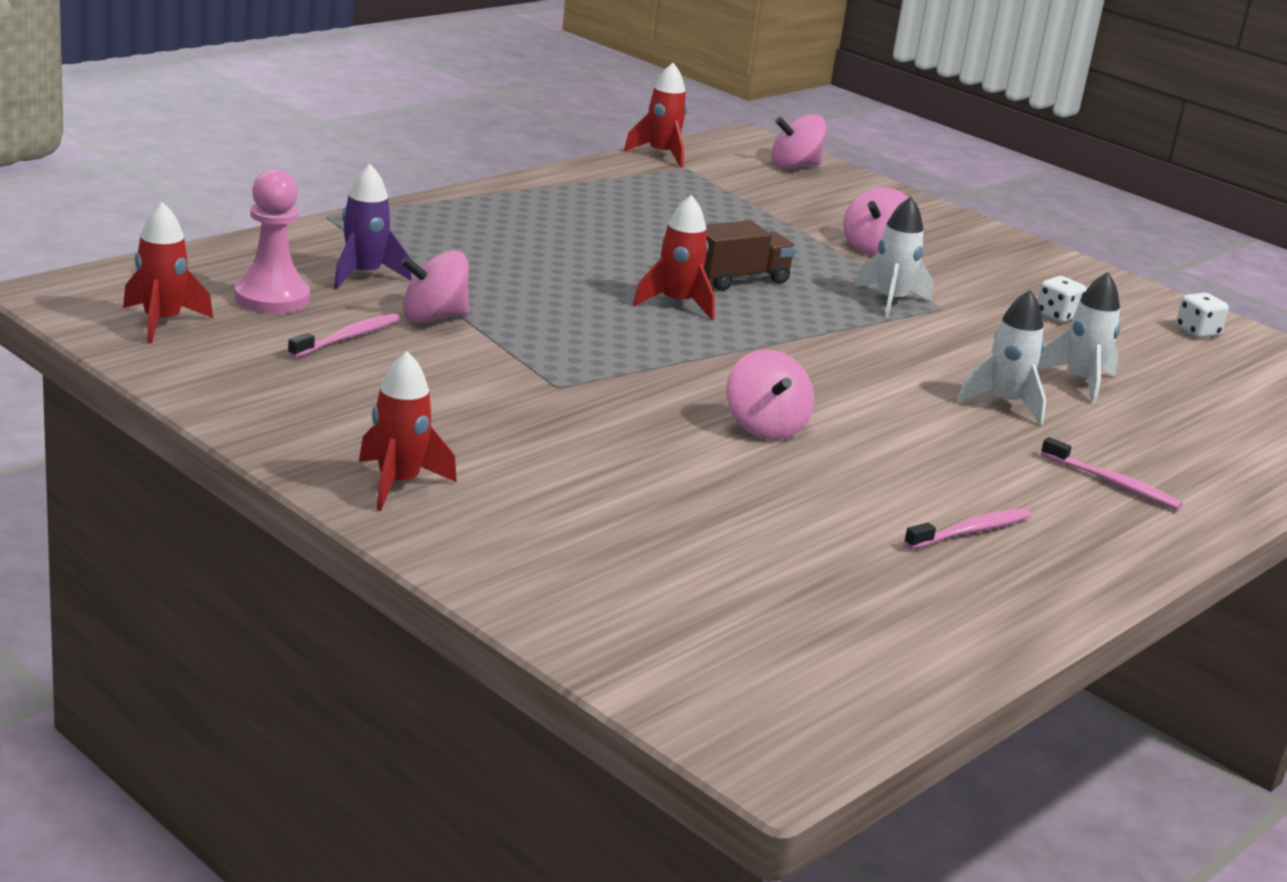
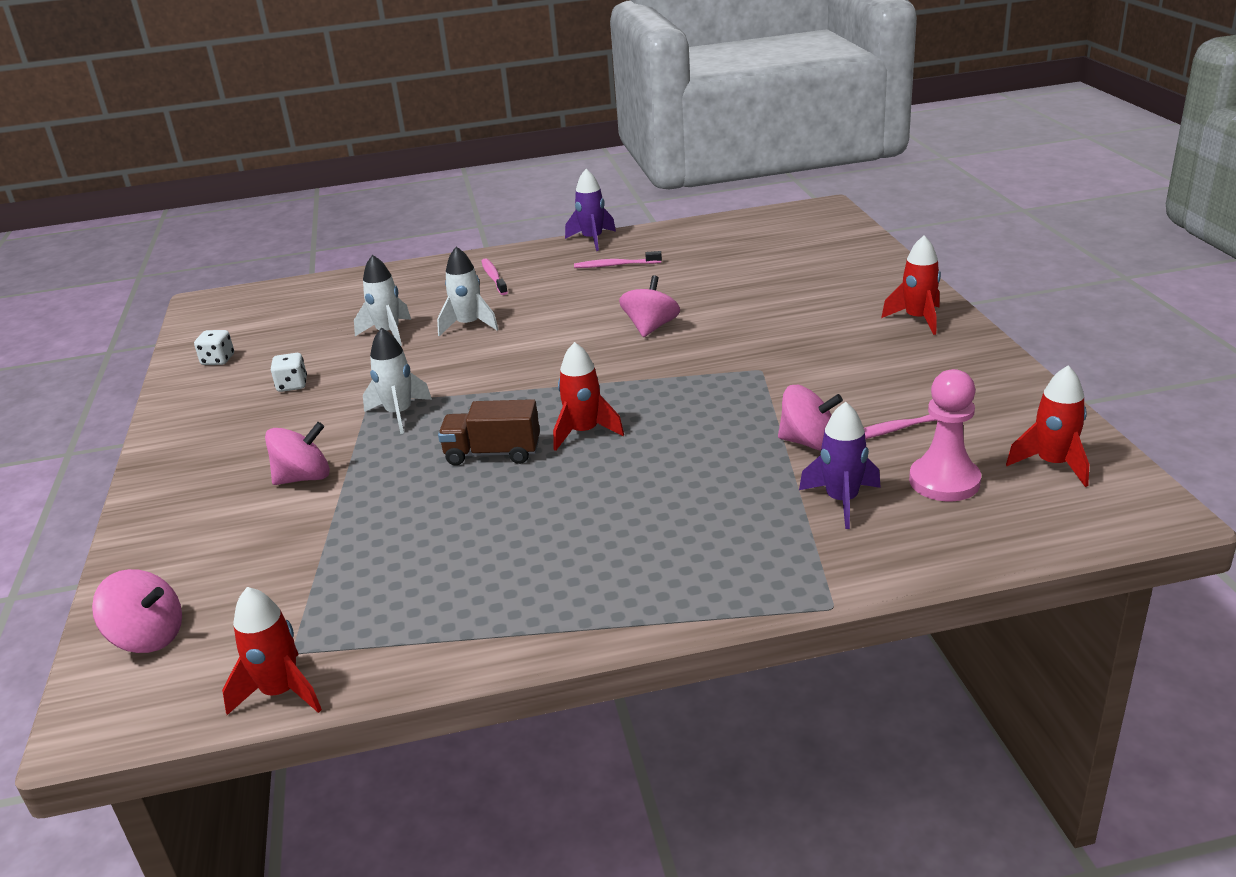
camera: 140 degrees left, 5 degrees up
none -> purple rocket [565,169,616,251]

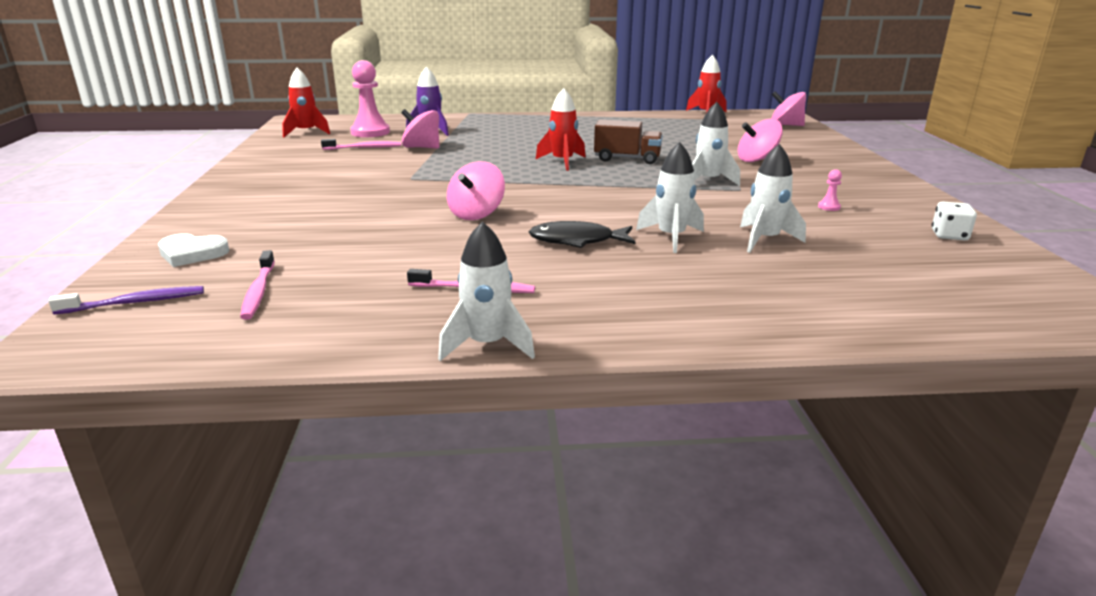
camera: 175 degrees left, 5 degrees down
white dice [271,353,307,392] -> pink pawn [818,169,842,211]
pink toothbrush [481,258,508,295] -> pink toothbrush moved to [240,250,275,320]
purple rocket [565,169,616,251] -> white rocket [438,221,535,361]
red rocket [881,236,941,335] -> none
none -> purple toothbrush [48,286,204,314]
none -> white heart [158,233,229,267]
none -> black fish [529,221,635,248]

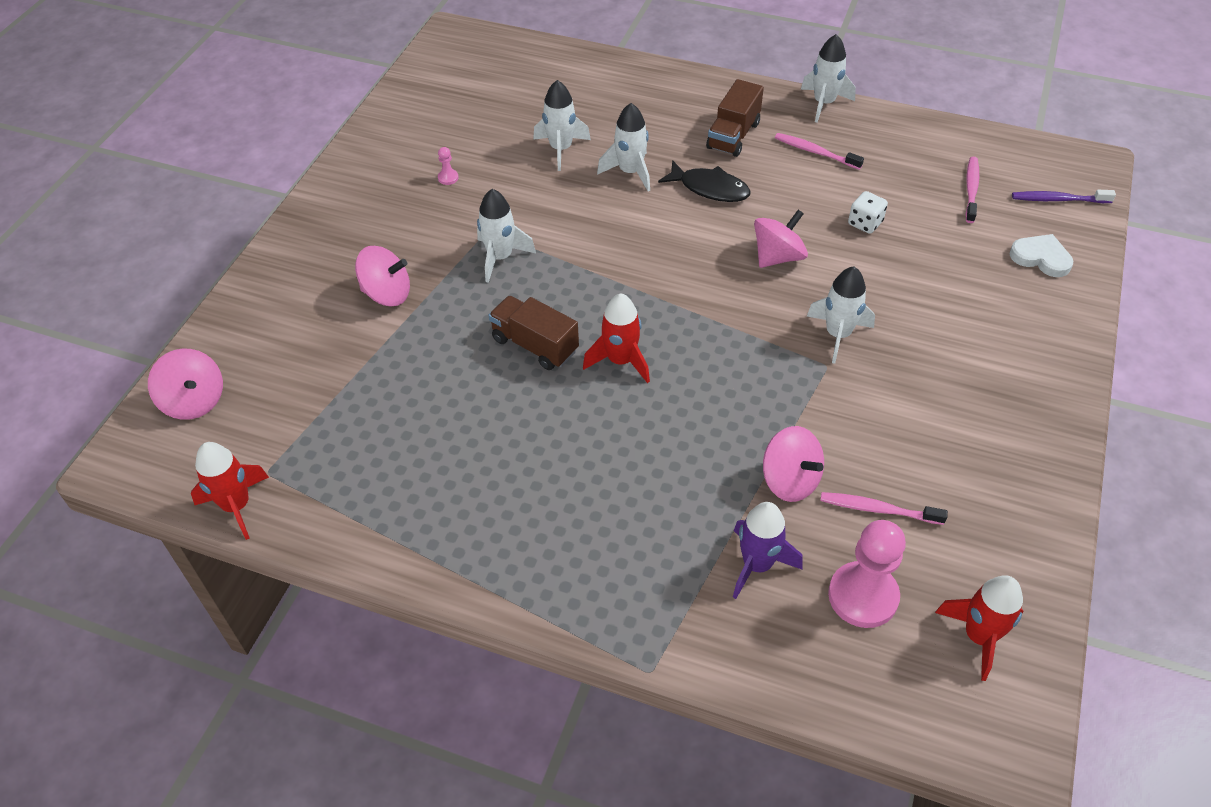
camera: 155 degrees left, 25 degrees up
white dice [932,201,977,240] -> white dice moved to [848,191,888,234]
none -> brown truck [706,79,764,157]
none -> white rocket [807,266,875,364]

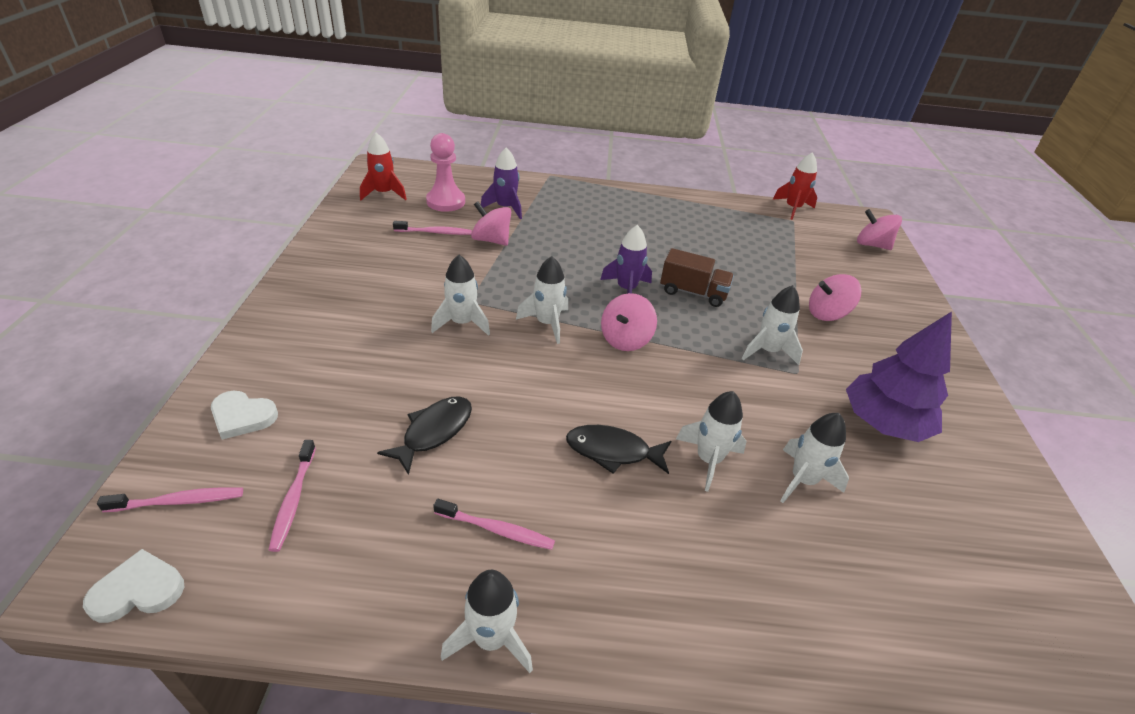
camera: 160 degrees right, 10 degrees down
pink pawn [438,147,459,185] -> purple tree [846,312,952,442]
red rocket [583,293,650,383] -> purple rocket [600,225,652,294]
brown truck [706,79,764,157] -> none
pink spinning top [754,210,808,268] -> pink spinning top moved to [601,293,657,351]
white dice [848,191,888,234] -> black fish [377,396,472,475]
purple toothbrush [1012,190,1116,203] -> pink toothbrush [97,487,243,512]
none -> white heart [83,549,184,623]
none -> white rocket [516,256,568,344]

